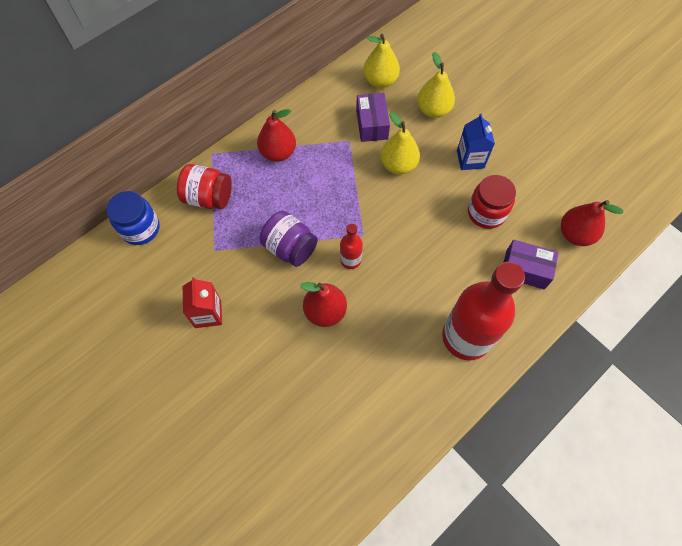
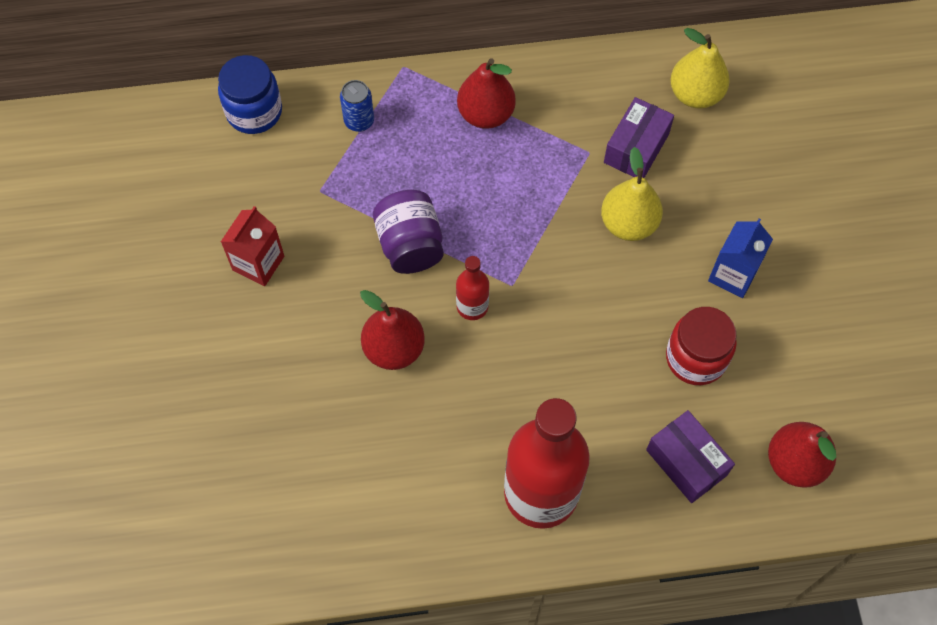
camera: 35 degrees right, 0 degrees up
red jar [177,164,232,209] -> blue can [340,80,374,132]
yellow pear [417,52,455,118] -> none

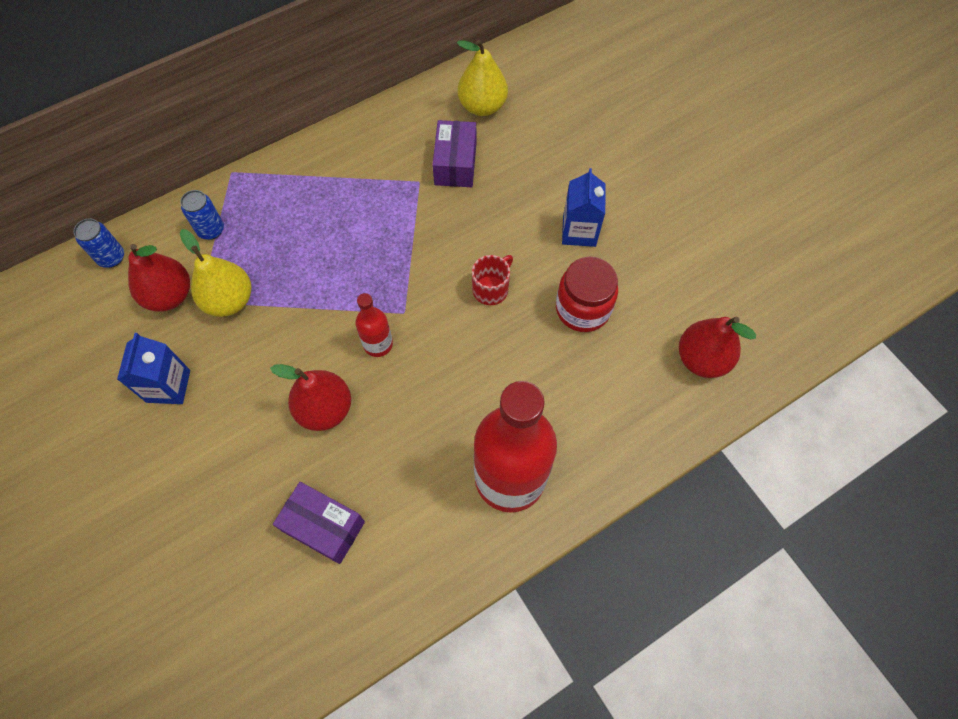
camera: 25 degrees left, 0 degrees up
blue jar [218,55,282,134] -> blue can [73,218,124,268]
red carton [221,206,284,286] -> blue carton [117,333,190,404]
purple jar [373,190,444,274] -> none
red pear [457,58,516,129] -> red pear moved to [128,244,190,312]
yellow pear [601,147,663,241] -> yellow pear moved to [180,229,251,317]
purple box [646,410,735,503] -> purple box moved to [273,482,365,564]
none -> red mug [472,255,513,305]

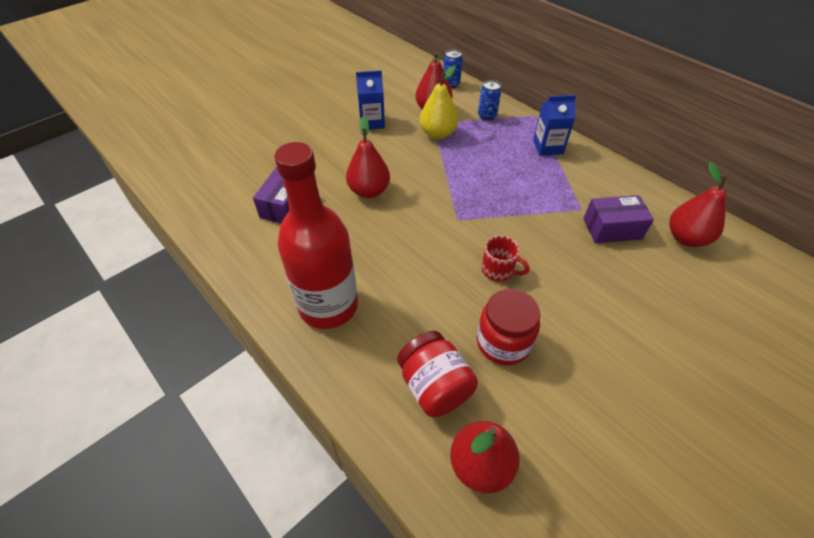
camera: 80 degrees right, 15 degrees down
red bottle [355,293,393,357] -> none
yellow pear [457,40,508,116] -> red pear [669,162,727,247]
blue carton [562,168,606,247] -> blue carton moved to [533,95,576,156]
none -> red jar [397,331,478,417]

